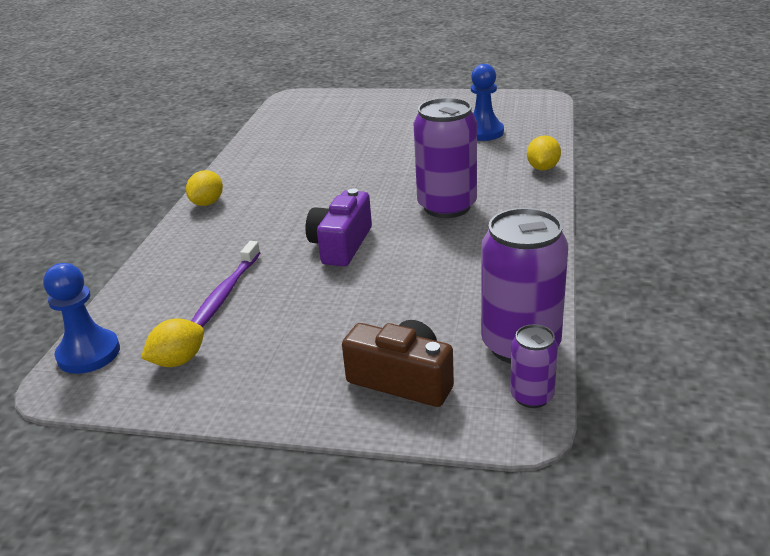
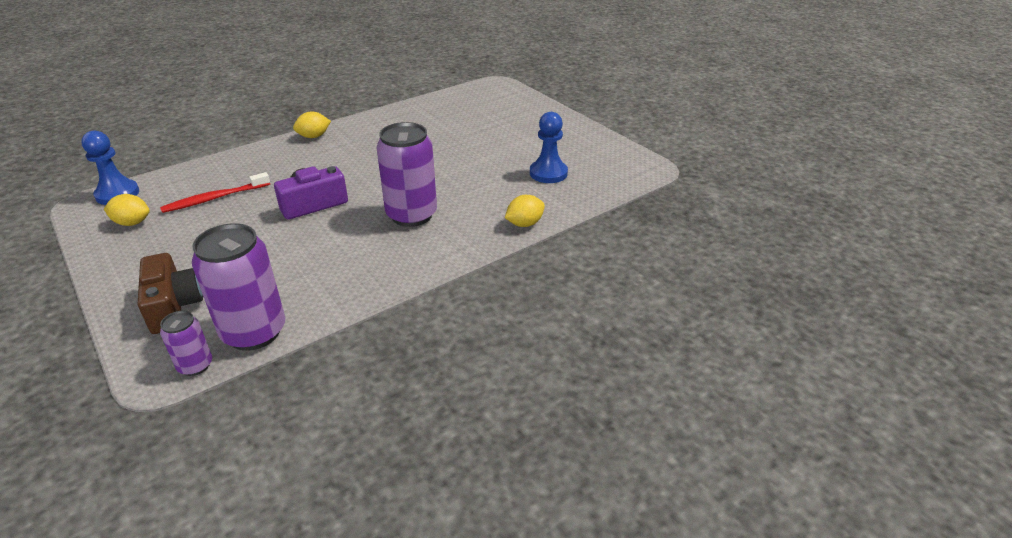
camera: 40 degrees right, 5 degrees up
purple toothbrush [192,241,261,327] -> red toothbrush [160,172,270,213]

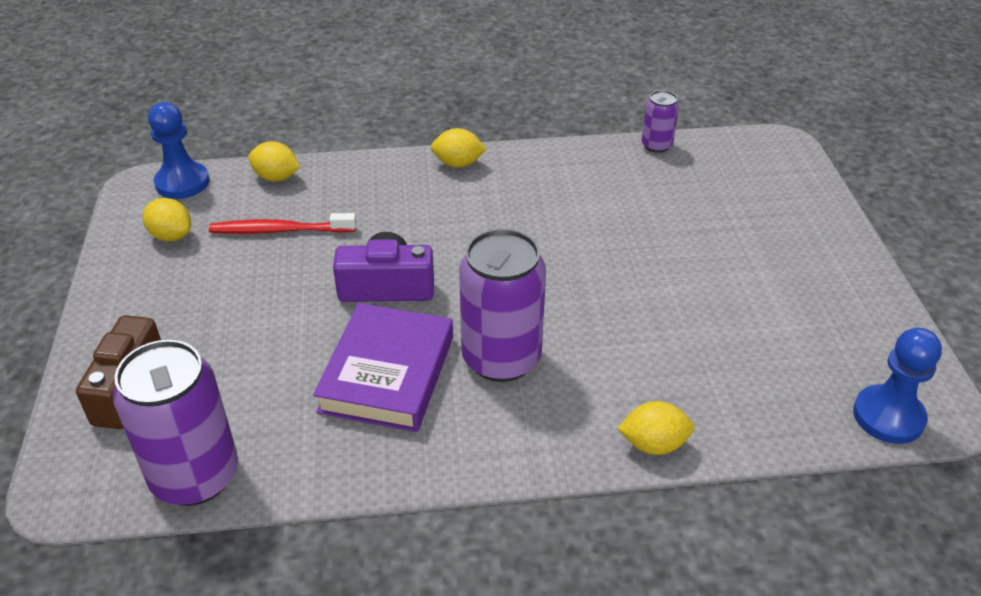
camera: 30 degrees right, 5 degrees up
purple can [160,311,212,376] -> purple can moved to [642,90,679,153]
blue pawn [530,112,568,183] -> blue pawn moved to [853,328,942,444]
none -> yellow lemon [248,141,300,181]
none -> purple book [313,303,453,432]

